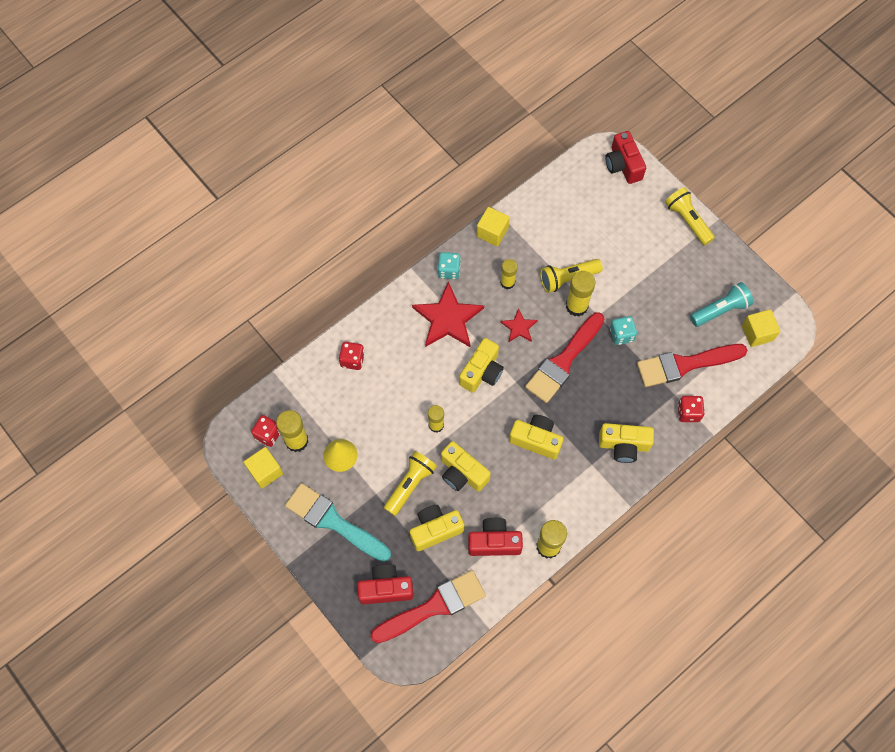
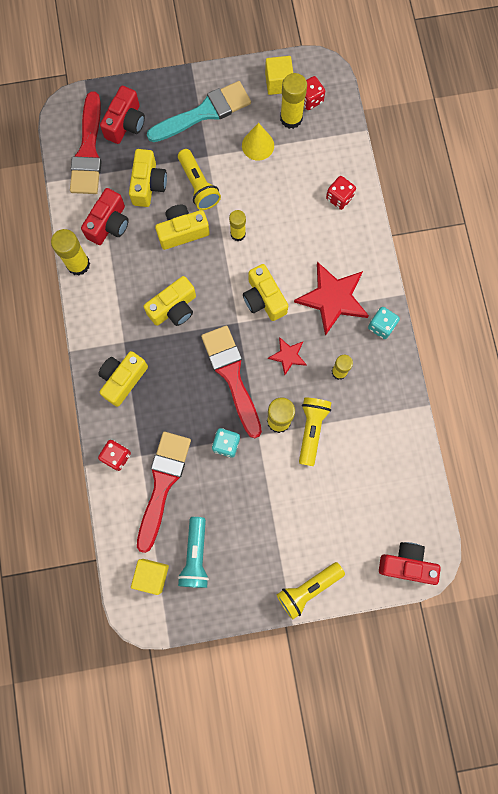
camera: 120 degrees right, 10 degrees up
yellow cube [476,207,510,246] -> none
yellow flashlight [665,187,715,245] -> yellow flashlight turned 150 degrees clockwise [277,562,345,620]

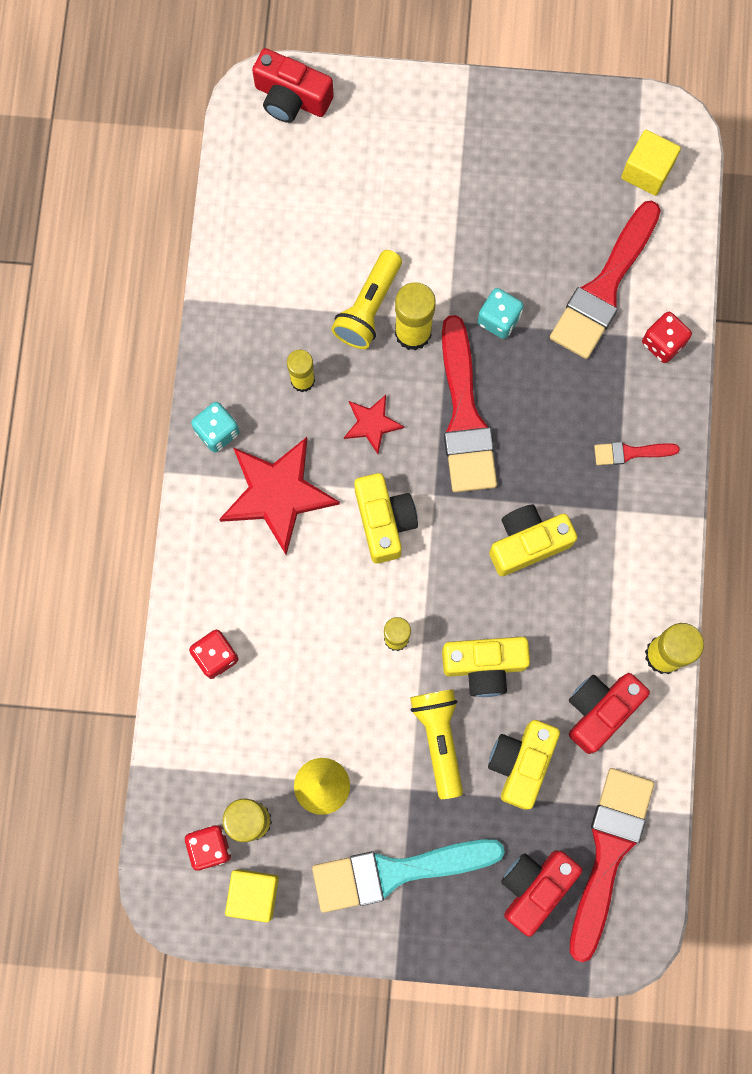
camera: 165 degrees left, 0 degrees up
yellow camera [98,351,148,407] -> red brush [594,442,680,465]
turquoise flashlight [178,517,209,588] -> none
yellow flashlight [277,562,345,620] -> none

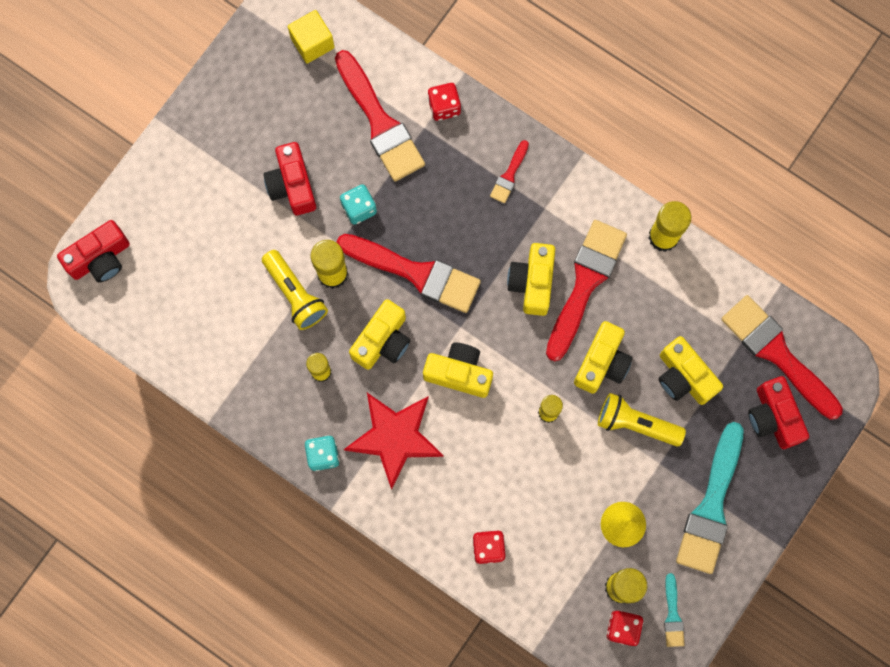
camera: 60 degrees left, 0 degrees up
yellow cube [225,869,279,923] -> turquoise brush [664,573,684,647]
red star [344,395,404,454] -> yellow camera [349,299,410,370]
red camera [569,673,650,754] -> red camera moved to [264,142,316,215]
none -> red brush [546,220,627,362]

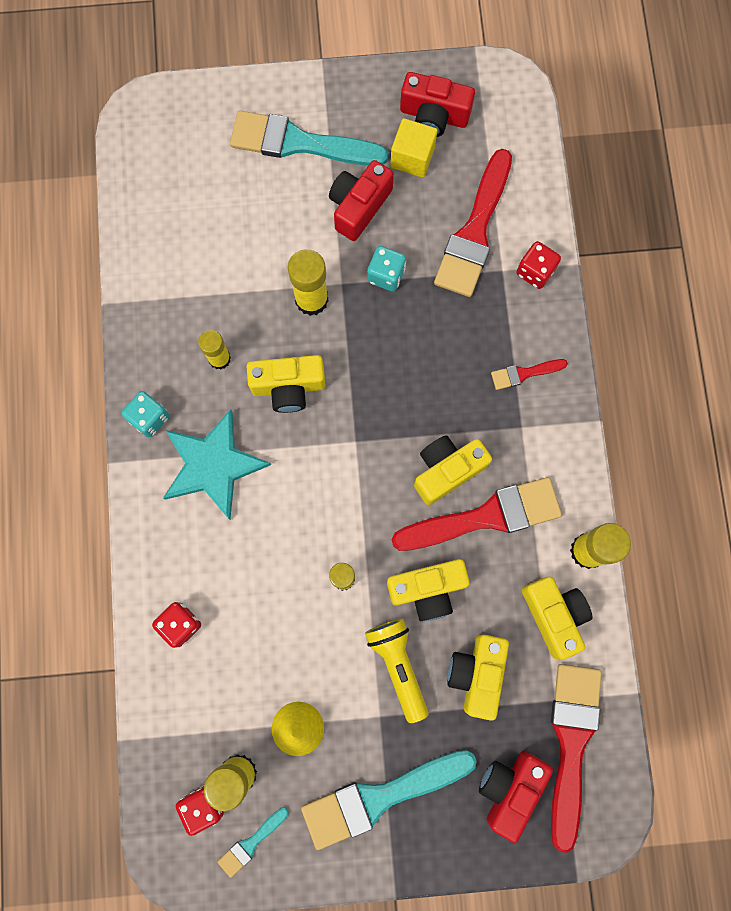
camera: 50 degrees right, 0 degrees up
red camera [57,220,130,283] -> red camera moved to [400,72,475,137]
yellow flashlight [262,250,328,330] -> none
yellow cube [288,10,334,63] -> yellow cube moved to [390,118,437,178]
red brush [337,234,481,313] -> none
red star [343,393,444,490] -> turquoise star [163,409,271,520]
yellow camera [423,342,493,398] -> yellow camera moved to [522,577,593,660]
none -> turquoise brush [230,111,389,166]

